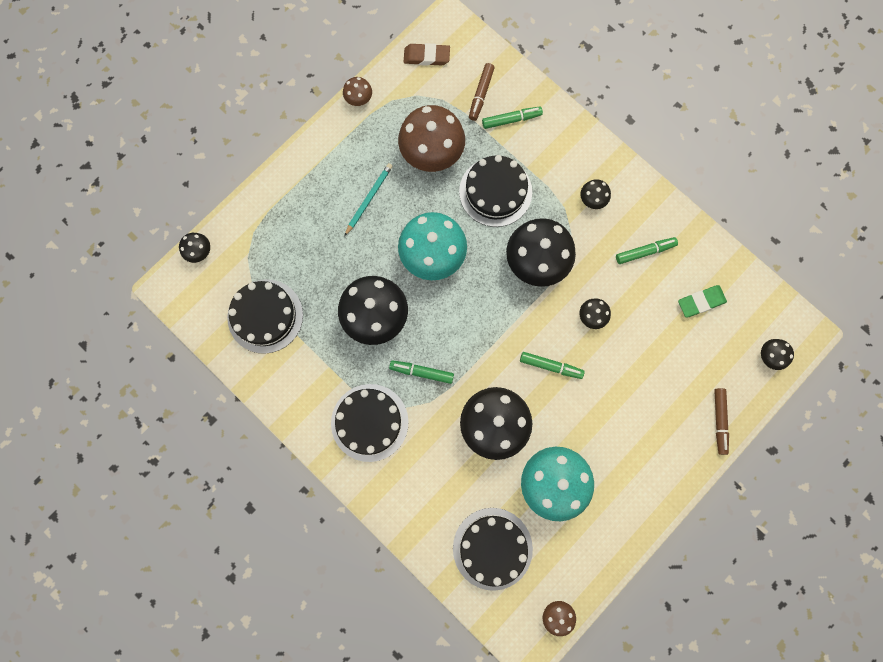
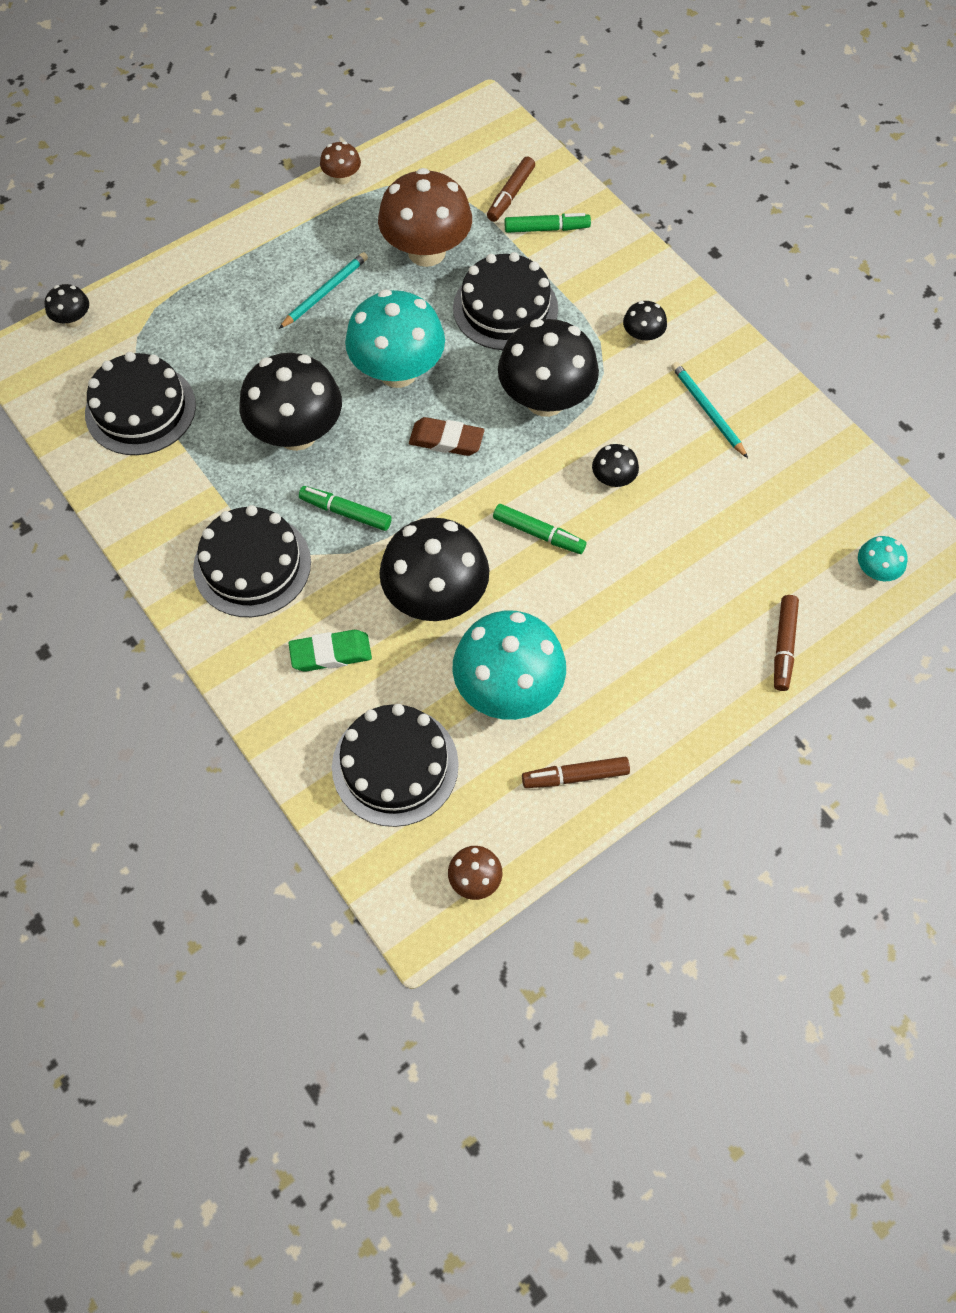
camera: 10 degrees right, 15 degrees down
brown eraser [404,43,450,66] -> brown eraser moved to [409,417,484,456]
green marker [616,237,678,264] -> turquoise pencil [672,362,748,458]
green eraser [678,285,727,318] -> green eraser moved to [288,630,372,672]
black mushroom [761,339,794,370] -> turquoise mushroom [858,536,907,581]
none -> brown marker [522,757,630,788]

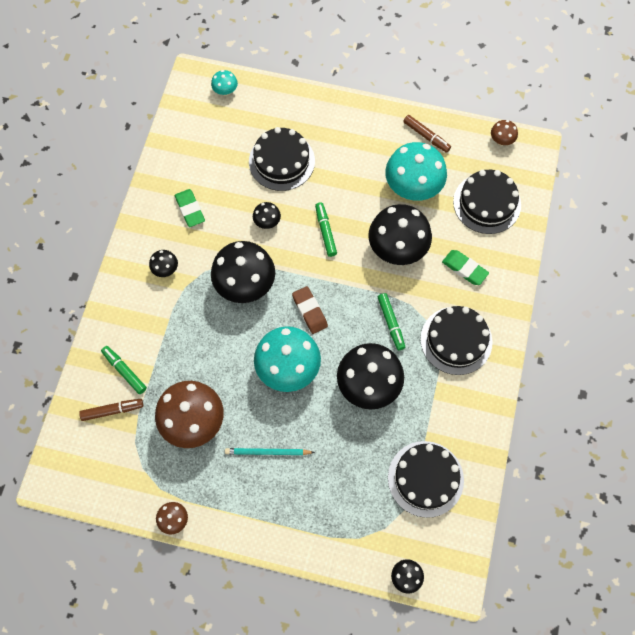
camera: 130 degrees left, 5 degrees up
black cake [453,252,558,350] -> black cake moved to [249,127,315,191]
turquoise pencil [672,362,748,458] -> green eraser [175,189,205,227]
brown marker [774,595,799,691] -> none

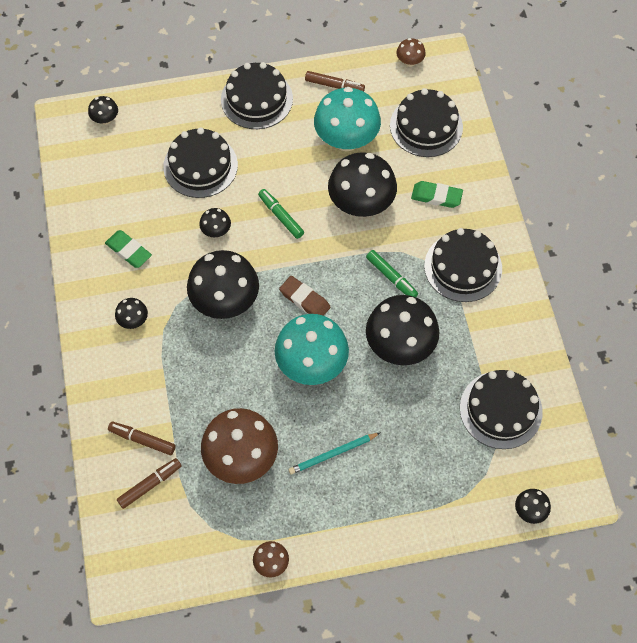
camera: 25 degrees left, 5 degrees down
green marker [101,346,147,394] -> brown marker [108,421,176,455]
turquoise mushroom [211,70,238,96] -> black mushroom [88,96,118,125]
none -> black cake [221,62,293,129]

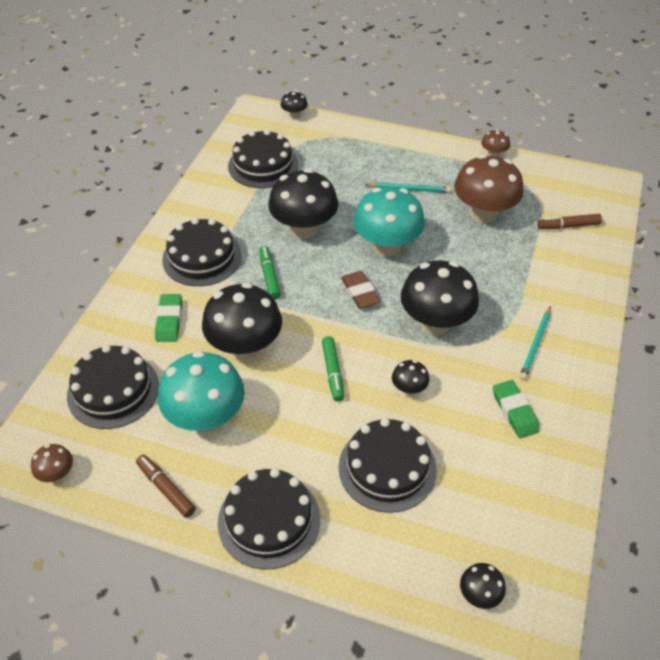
camera: 150 degrees left, 15 degrees down
brown marker [108,421,176,455] -> none
black mushroom [115,298,148,329] -> turquoise pencil [519,306,551,380]
green eraser [411,181,463,208] -> green eraser turned 45 degrees clockwise [155,294,182,342]

